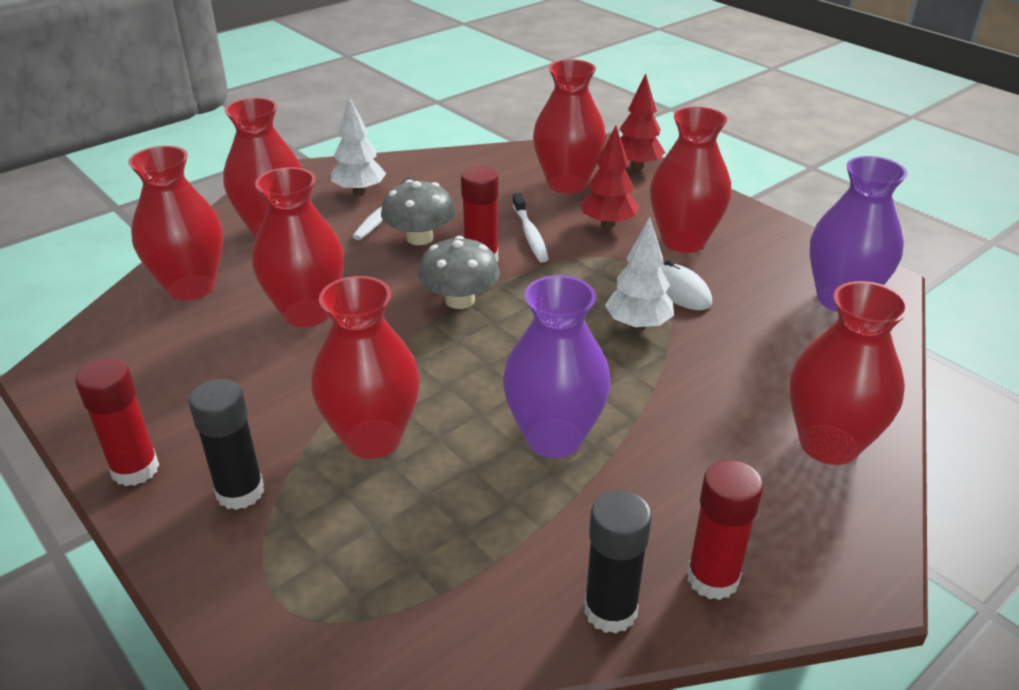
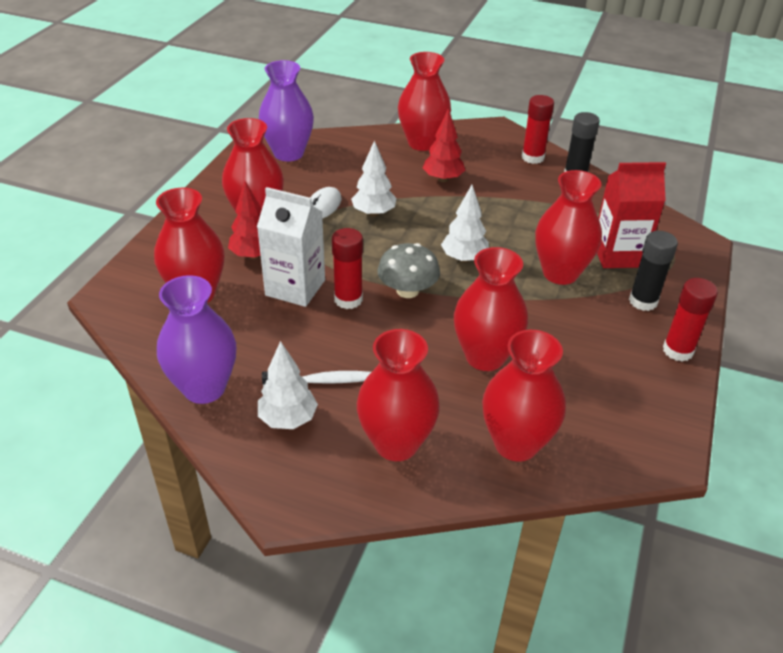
camera: 120 degrees left, 5 degrees up
grey mushroom [381,180,455,245] -> none
purple vase [503,275,611,458] -> purple vase moved to [157,275,236,404]
white toothbrush [512,193,549,262] -> white carton [257,187,325,307]
red tree [620,73,665,169] -> red tree moved to [423,108,465,182]
none -> white tree [441,185,489,263]
none -> red carton [597,162,666,268]

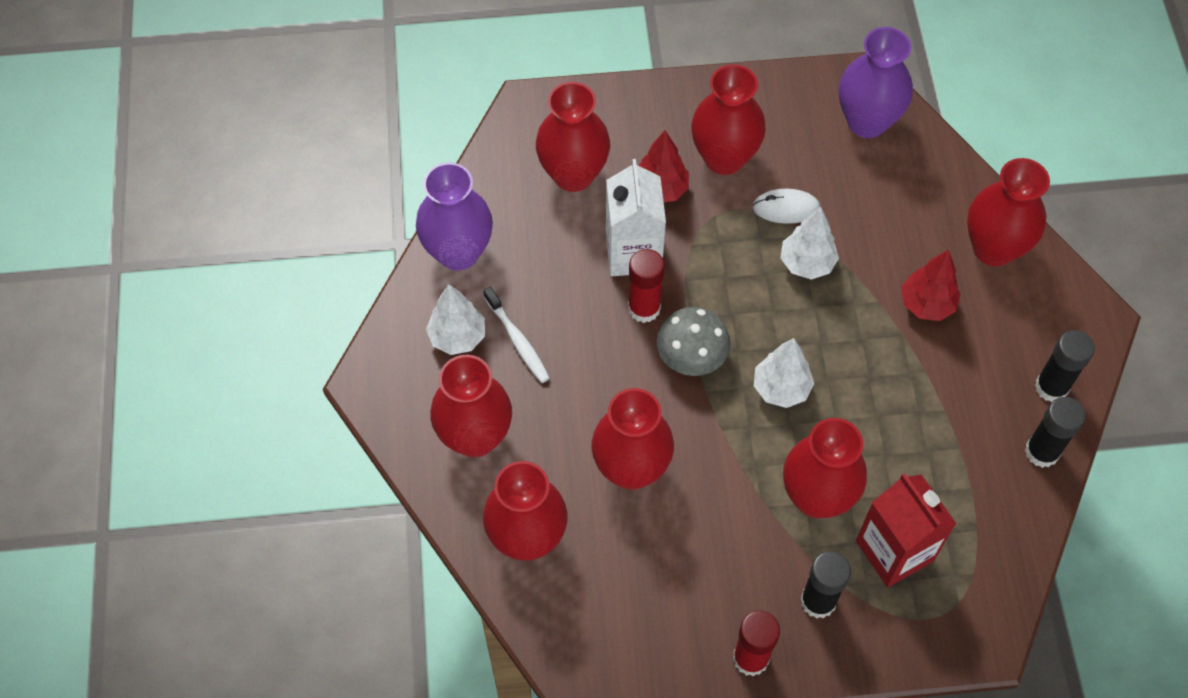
camera: 65 degrees right, 20 degrees up
red glue stick [522,95,554,164] -> black glue stick [1035,330,1095,402]

